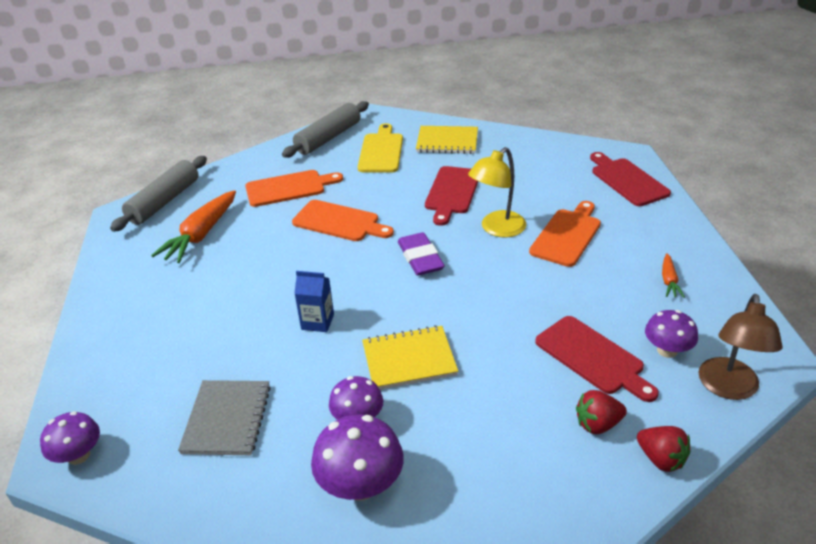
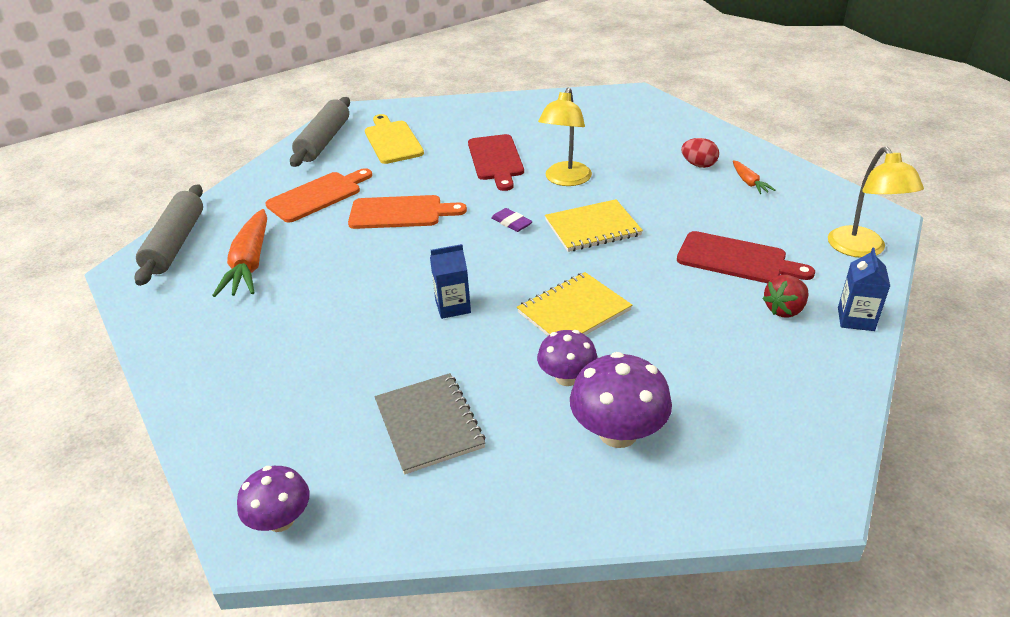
camera: 25 degrees left, 0 degrees up
purple eraser [398,232,445,276] -> purple eraser [491,208,533,232], size x0.59
yellow notebook [416,126,478,154] -> yellow notebook moved to [545,199,643,252]
orange cutting board [529,201,601,267] -> none
red cutting board [590,152,671,206] -> none
red strawberry [637,426,691,472] -> blue carton [838,248,890,331]
purple mushroom [645,310,698,358] -> none
brown lamp [698,294,783,400] -> yellow lamp [828,147,924,258]
none -> red egg [681,138,719,168]

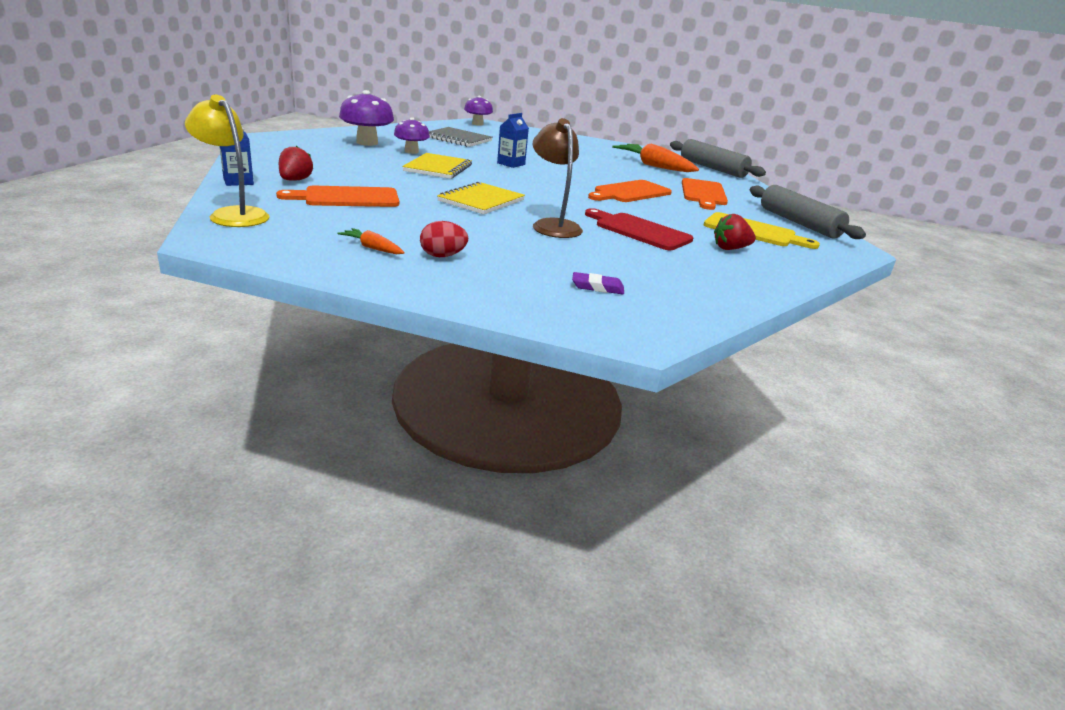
camera: 135 degrees right, 10 degrees down
purple eraser [491,208,533,232] -> purple eraser moved to [572,272,624,294]
yellow lamp [538,88,592,186] -> brown lamp [533,118,583,238]
red cutting board [677,231,815,283] -> orange cutting board [276,186,399,207]
none -> red strawberry [714,214,756,250]

